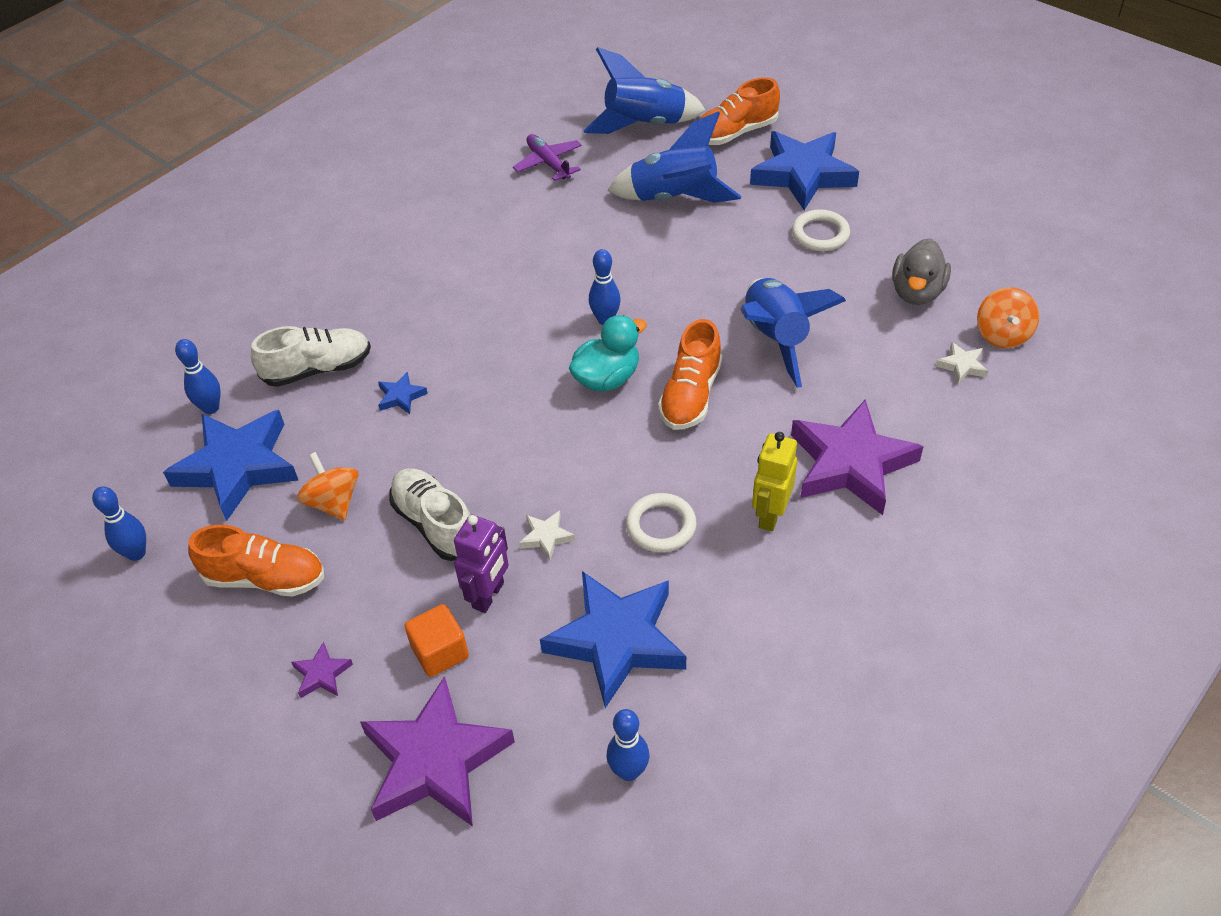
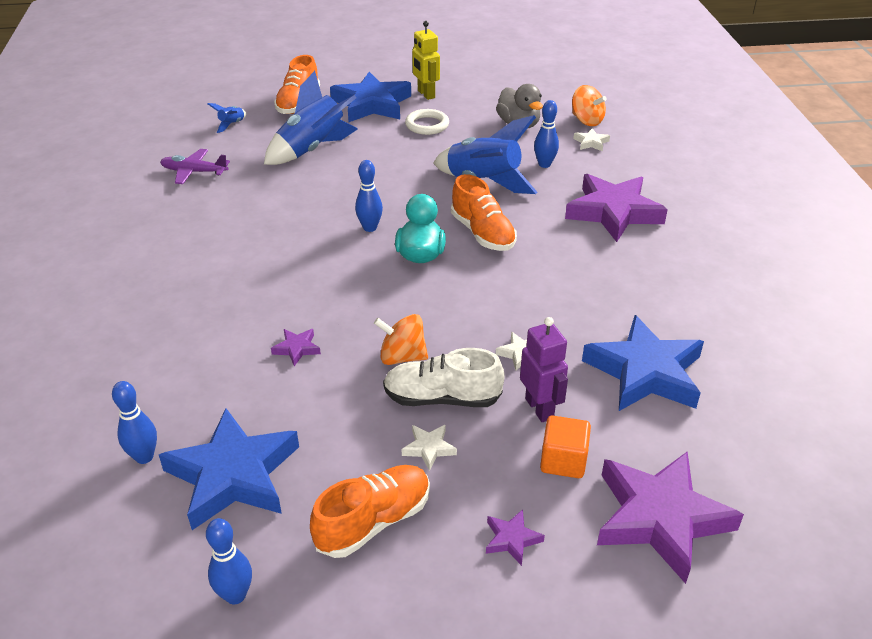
camera: 50 degrees left, 10 degrees down
white shoe [251,326,371,387] -> none
orange spinning top [297,452,359,520] -> orange spinning top moved to [374,314,428,365]
blue star [378,372,428,414] -> purple star [271,329,321,366]
blue rocket [583,47,706,134] -> blue rocket [208,103,246,133], size x0.44
blue bowling pin [607,709,649,781] -> blue bowling pin moved to [534,100,559,168]
white ring [626,493,697,552] -> none
yellow robot [752,432,797,532] -> yellow robot moved to [412,21,440,100]
none -> white star [402,425,457,471]

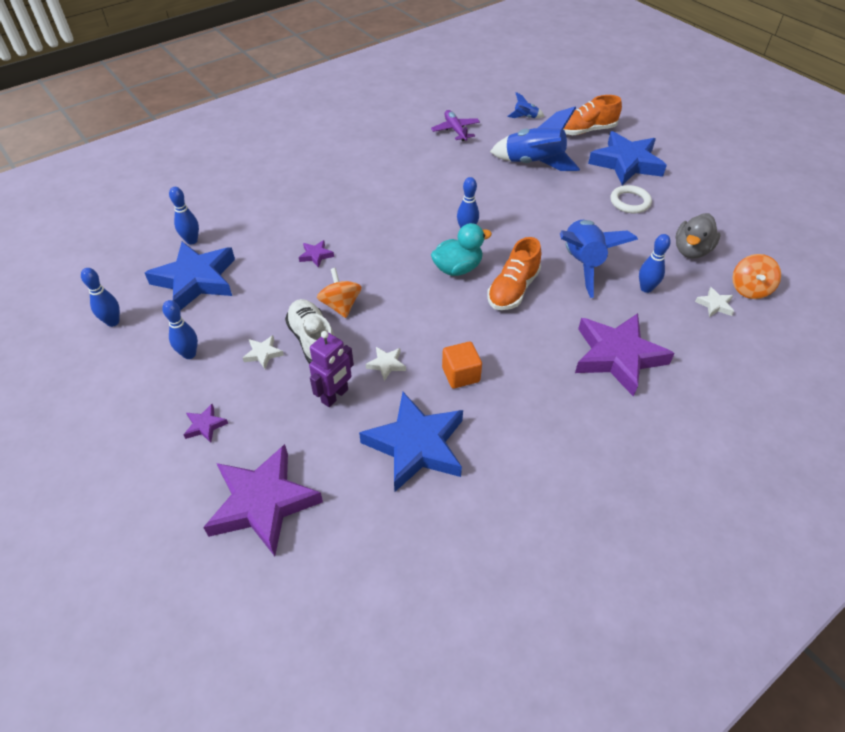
camera: 60 degrees right, 10 degrees up
orange shoe [310,465,430,558] -> blue bowling pin [162,300,198,359]
yellow robot [412,21,440,100] -> none
orange cube [540,416,591,478] -> orange cube moved to [442,342,482,388]

